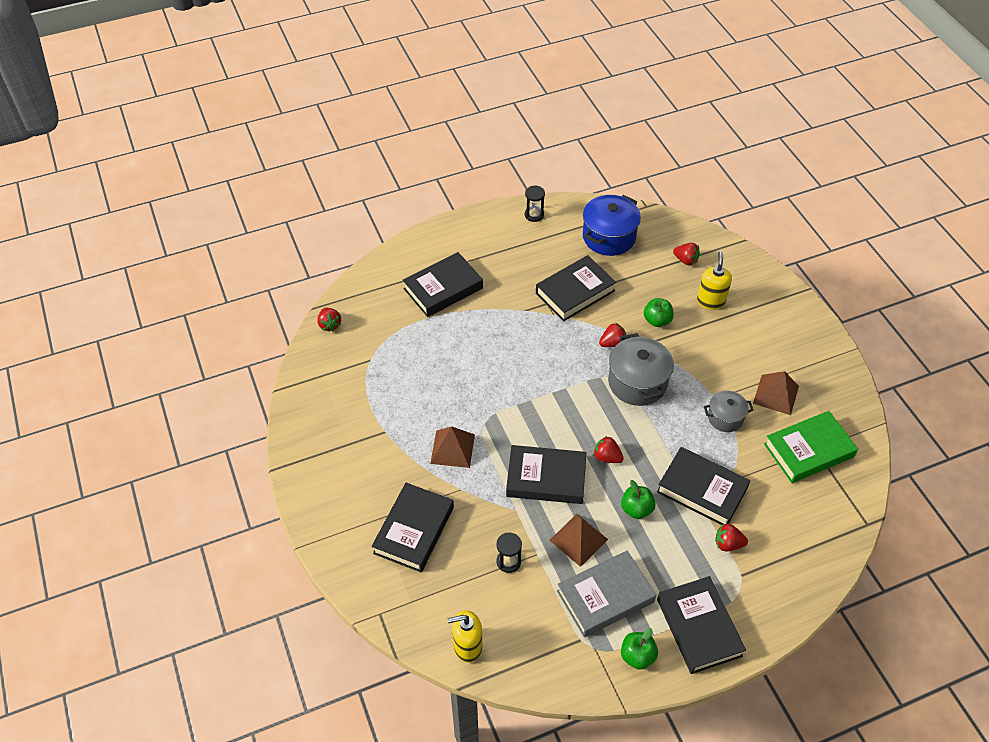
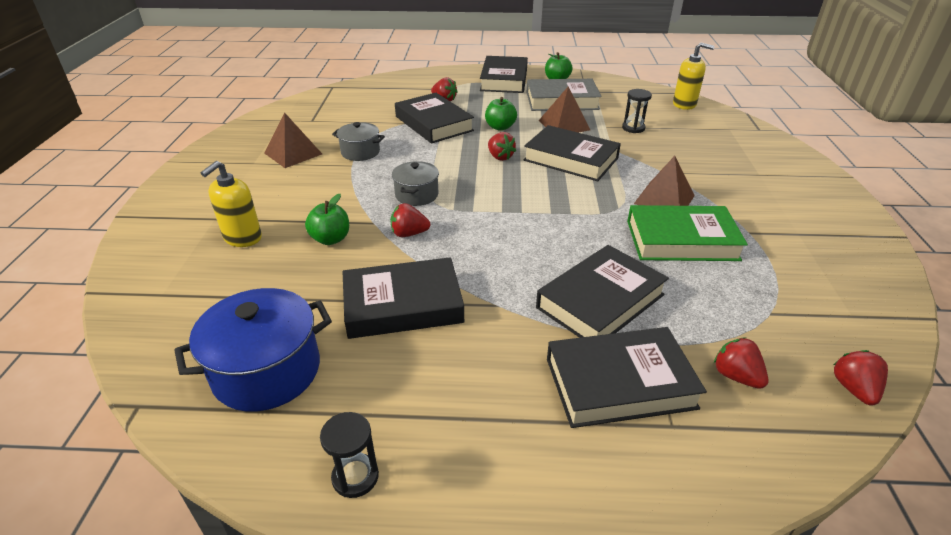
camera: 155 degrees left, 15 degrees down
black book [371,483,454,572] -> black book moved to [536,245,669,338]
grey pot [608,333,674,406] -> grey pot [392,161,439,206], size x0.59
red strawberry [673,243,700,266] -> red strawberry moved to [714,338,769,389]
green book [764,411,858,483] -> green book moved to [627,205,748,261]

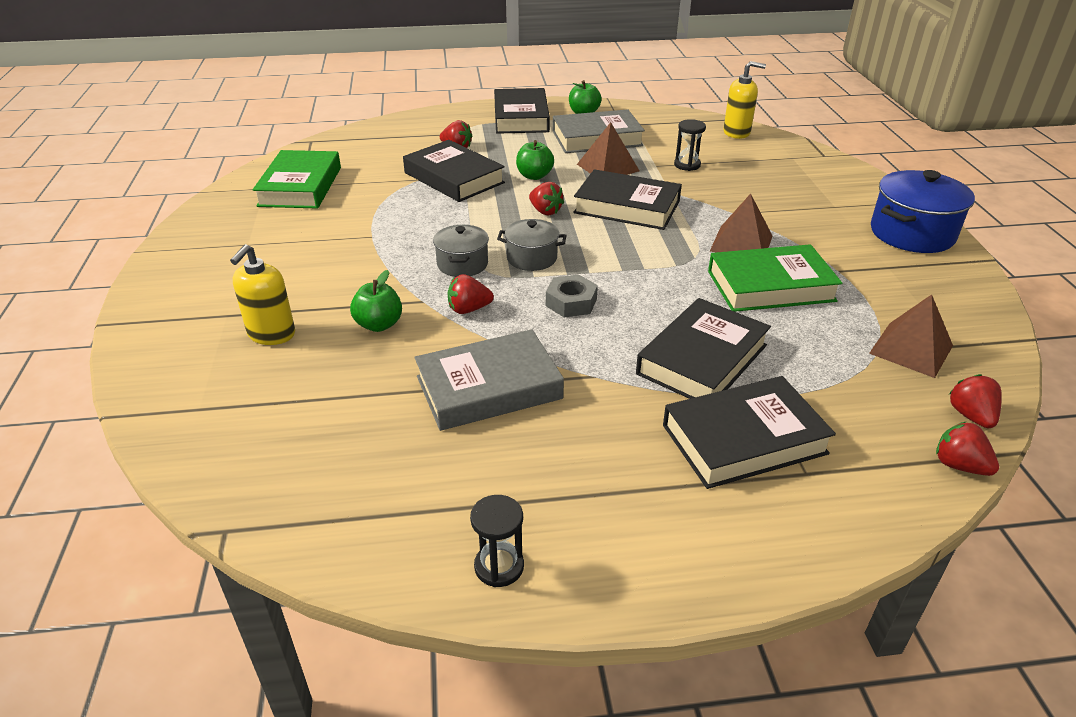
camera: 10 degrees left, 0 degrees up
blue pot [174,288,332,412] -> blue pot moved to [871,170,975,253]
brown pyramid [264,112,322,168] -> brown pyramid moved to [869,294,953,378]
grey pot [332,122,385,161] -> grey pot moved to [497,219,567,271]
black book [342,257,464,339] -> grey book [415,329,564,431]
red strawberry [714,338,769,389] -> red strawberry moved to [936,422,999,476]
none -> green book [253,150,341,209]
none -> grey nut [546,274,598,318]

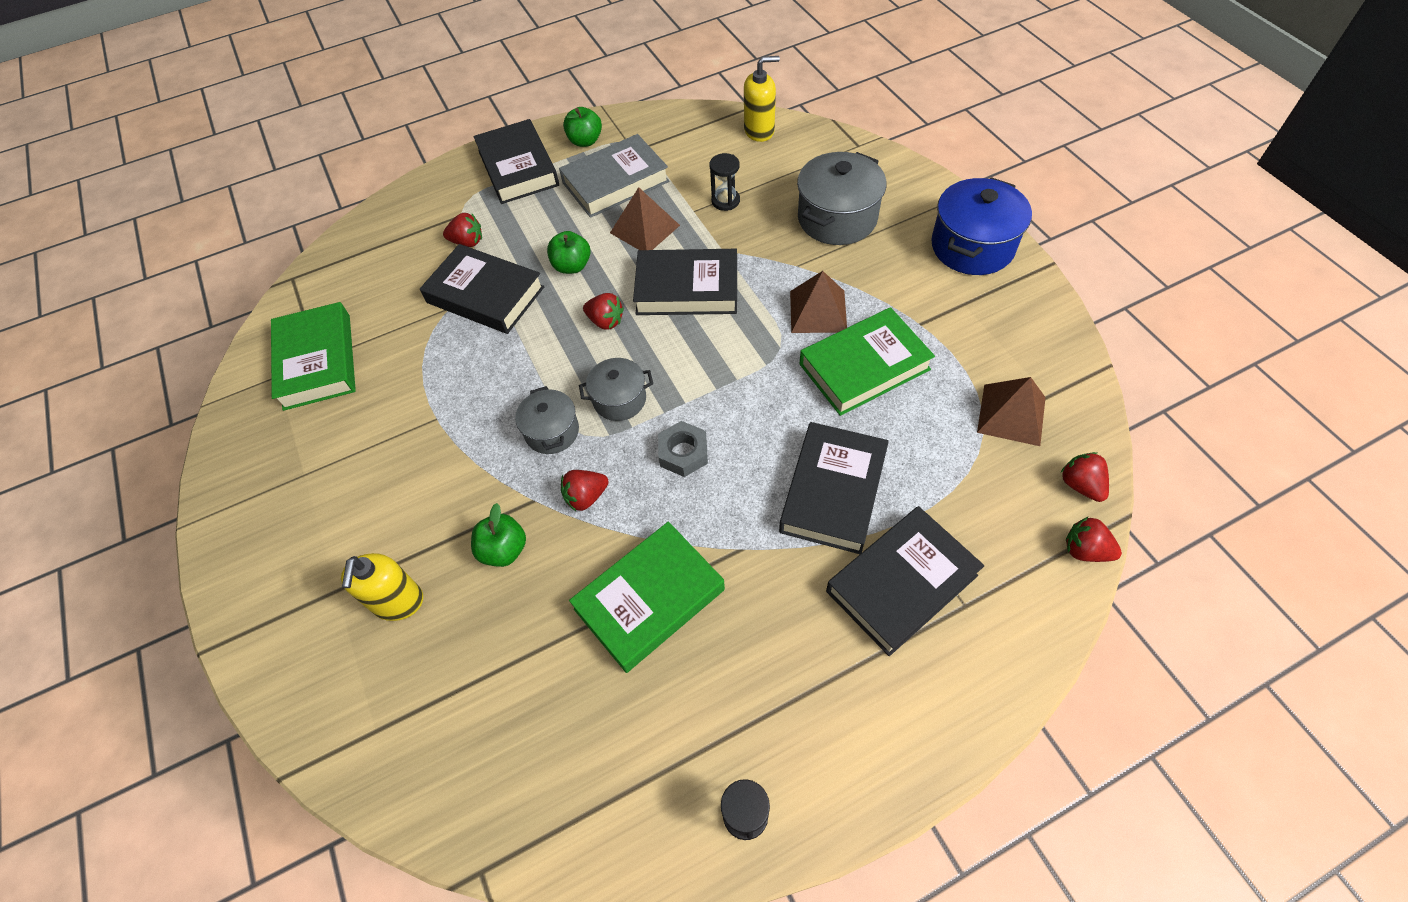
camera: 15 degrees left, 20 degrees up
grey book [415,329,564,431] -> green book [569,522,725,673]
none -> grey pot [797,152,886,245]

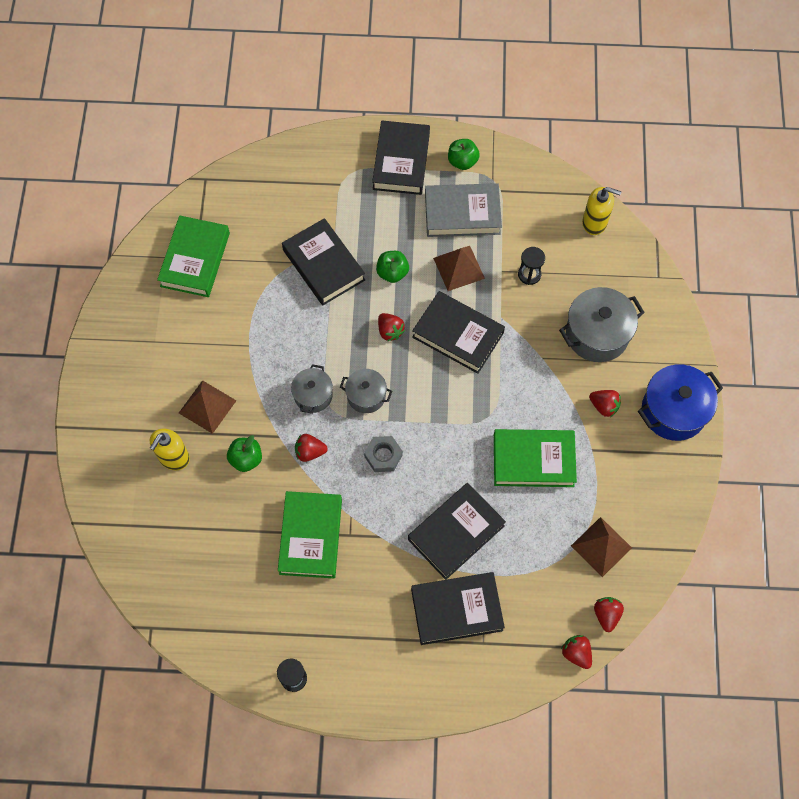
camera: 25 degrees right, 10 degrees up
red strawberry [443,213,482,247] -> red strawberry moved to [589,390,621,417]
green book [569,522,725,673] -> green book turned 75 degrees counterclockwise [278,491,342,578]
brown pyramid [790,271,847,333] -> brown pyramid moved to [179,380,236,434]

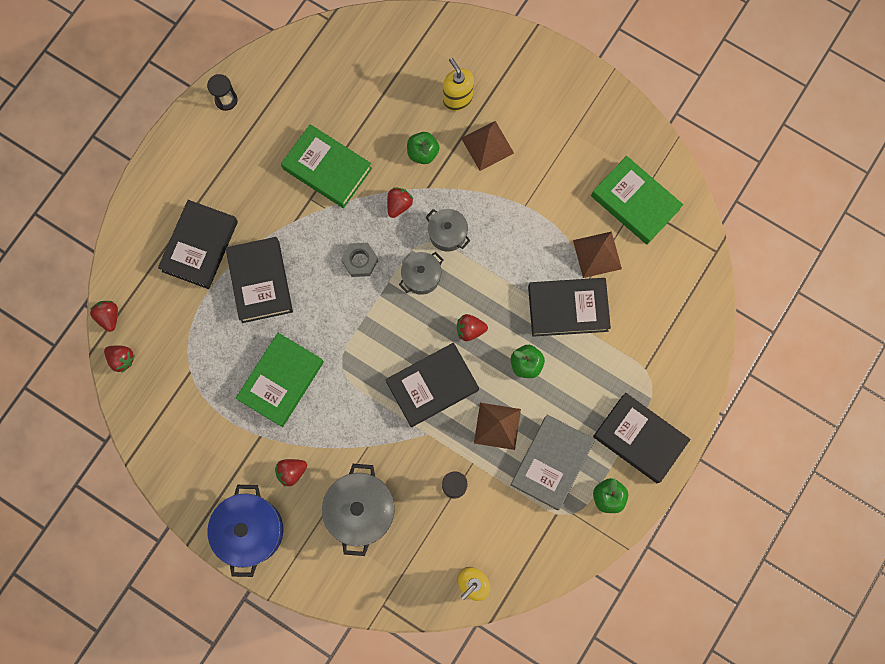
camera: 120 degrees right, 10 degrees up
red strawberry [561,635,592,669] -> red strawberry turned 105 degrees counterclockwise [90,301,118,332]
brown pyramid [571,517,632,577] -> brown pyramid moved to [573,231,622,278]

